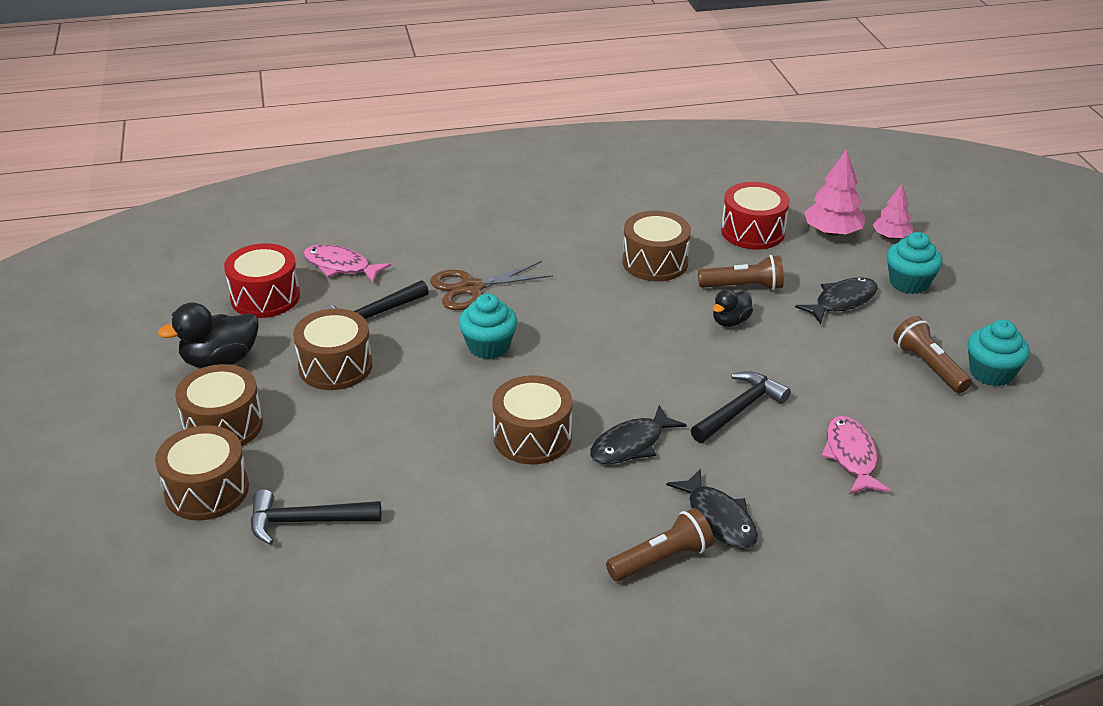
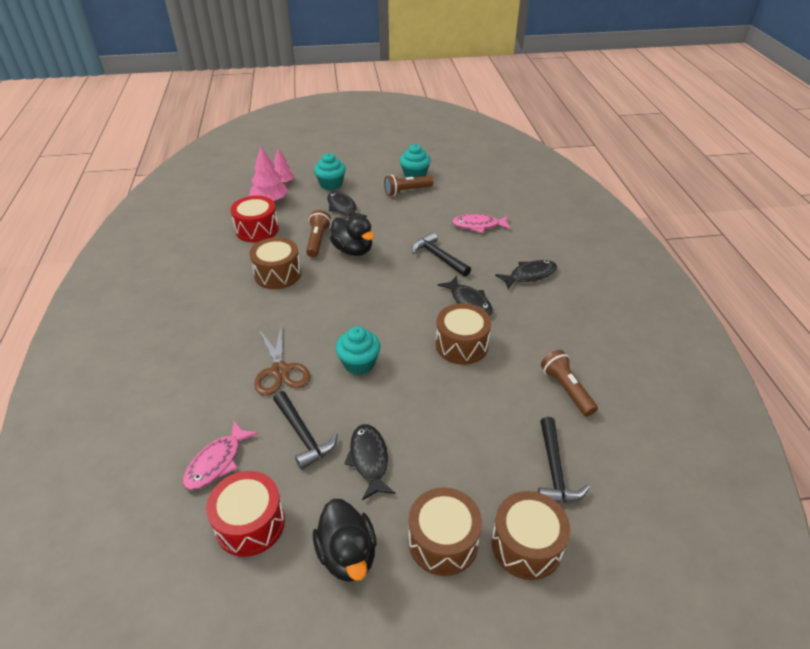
camera: 85 degrees left, 5 degrees up
brown drum [293,309,373,390] -> black fish [344,424,395,500]
brown flashlight [606,508,714,582] -> brown flashlight moved to [541,350,598,416]
black duck [713,289,753,327] -> black duck [330,215,374,256], size x1.65

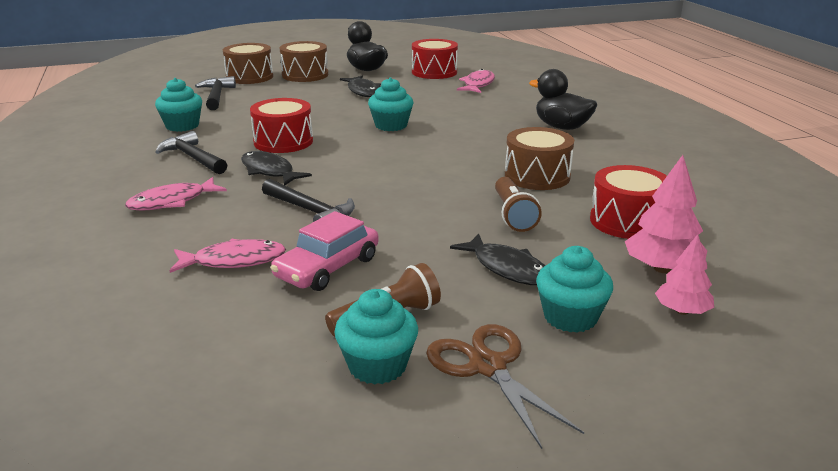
camera: 170 degrees right, 15 degrees down
brown scissors [254,323,311,396] -> brown scissors moved to [426,324,584,449]
black hammer [273,391,338,470] -> black hammer moved to [155,131,227,174]
black duck [330,215,374,256] -> black duck moved to [529,69,597,130]
brown drum [436,303,491,365] -> red drum [250,98,313,153]
black fish [495,260,557,289] -> pink fish [125,177,227,211]
brown flashlight [541,350,598,416] -> turquoise cupcake [155,78,202,132]
none -> pink car [271,211,379,291]

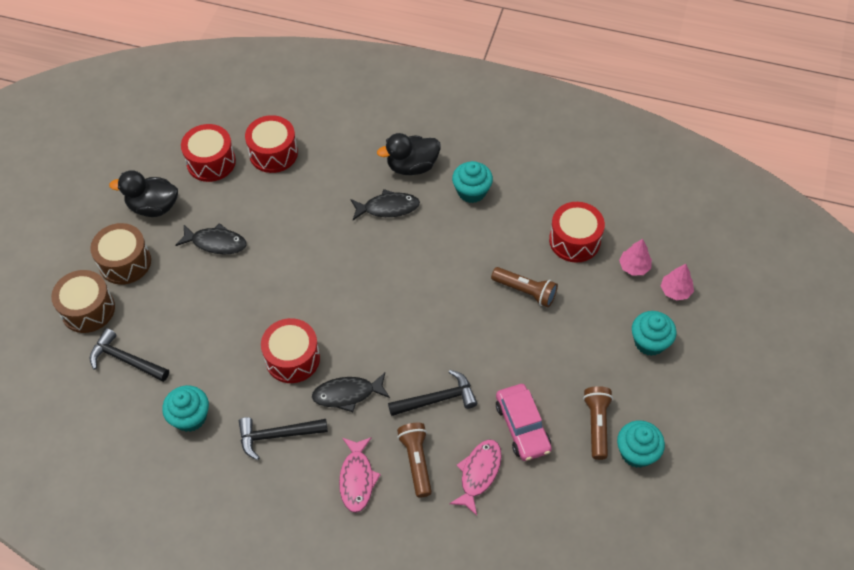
camera: 55 degrees left, 30 degrees up
turquoise cupcake [368,77,414,131] -> turquoise cupcake moved to [452,161,493,203]
brown scissors [426,324,584,449] -> none
black fish [450,233,545,285] -> black fish moved to [350,189,420,220]
pink fish [457,69,495,93] -> red drum [245,115,298,173]
brown drum [505,127,574,190] -> none
pink tree [625,155,707,273] -> pink tree [619,239,652,276], size x0.65
none -> brown flashlight [397,423,432,498]

